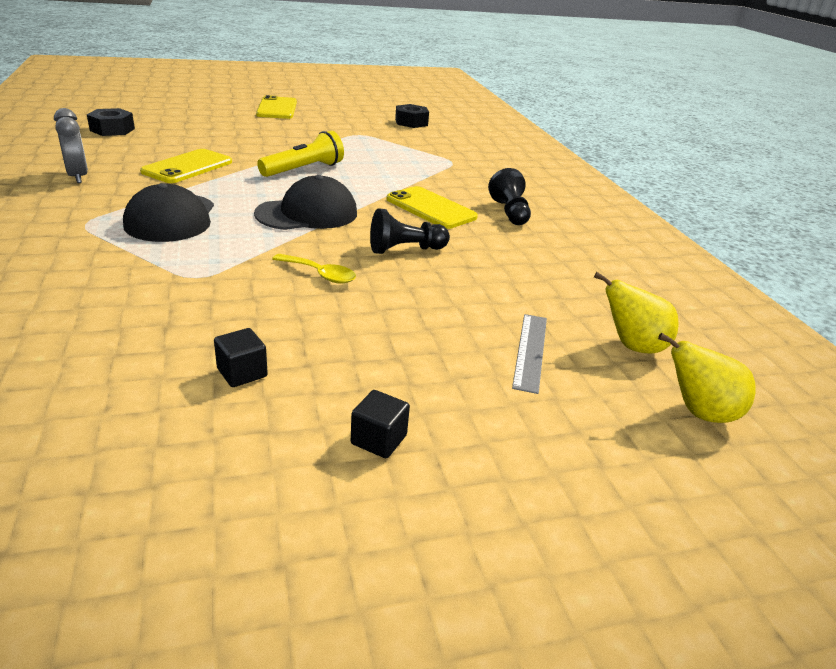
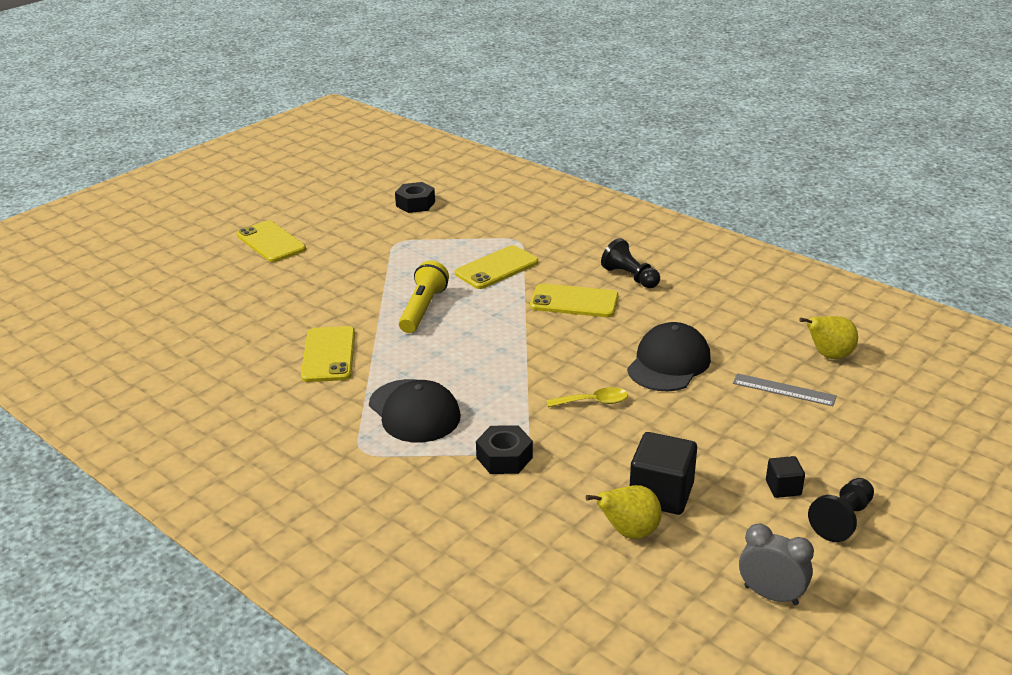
camera: 30 degrees left, 0 degrees up
grey clock [54,108,88,183] -> grey clock moved to [739,524,814,605]
black nut [87,108,135,136] -> black nut moved to [476,425,533,474]
black cube [214,328,268,387] -> black cube [630,432,697,515], size x1.88
black cap [254,175,357,230] -> black cap moved to [627,322,711,391]
black pawn [370,208,450,254] -> black pawn moved to [808,478,874,542]
grey ruler [512,314,547,394] -> grey ruler turned 45 degrees counterclockwise [733,373,837,406]
yellow pear [658,333,755,423] -> yellow pear moved to [586,485,662,539]
none -> yellow phone [455,245,538,289]

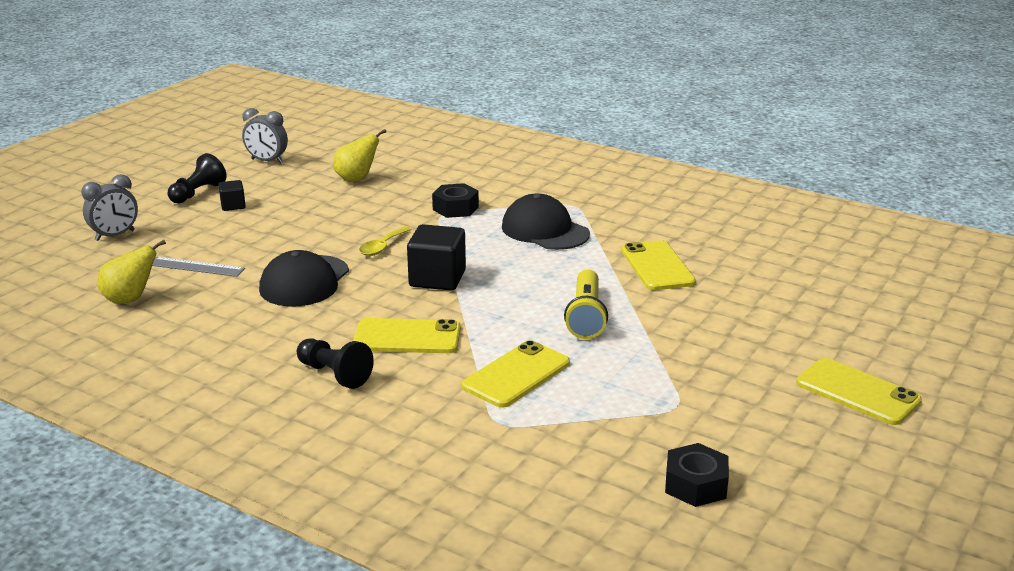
camera: 170 degrees right, 5 degrees down
yellow spoon [546,387,628,407] -> yellow spoon turned 45 degrees counterclockwise [359,226,412,256]
black cube [630,432,697,515] -> black cube moved to [407,224,466,291]
none -> grey clock [81,174,138,241]

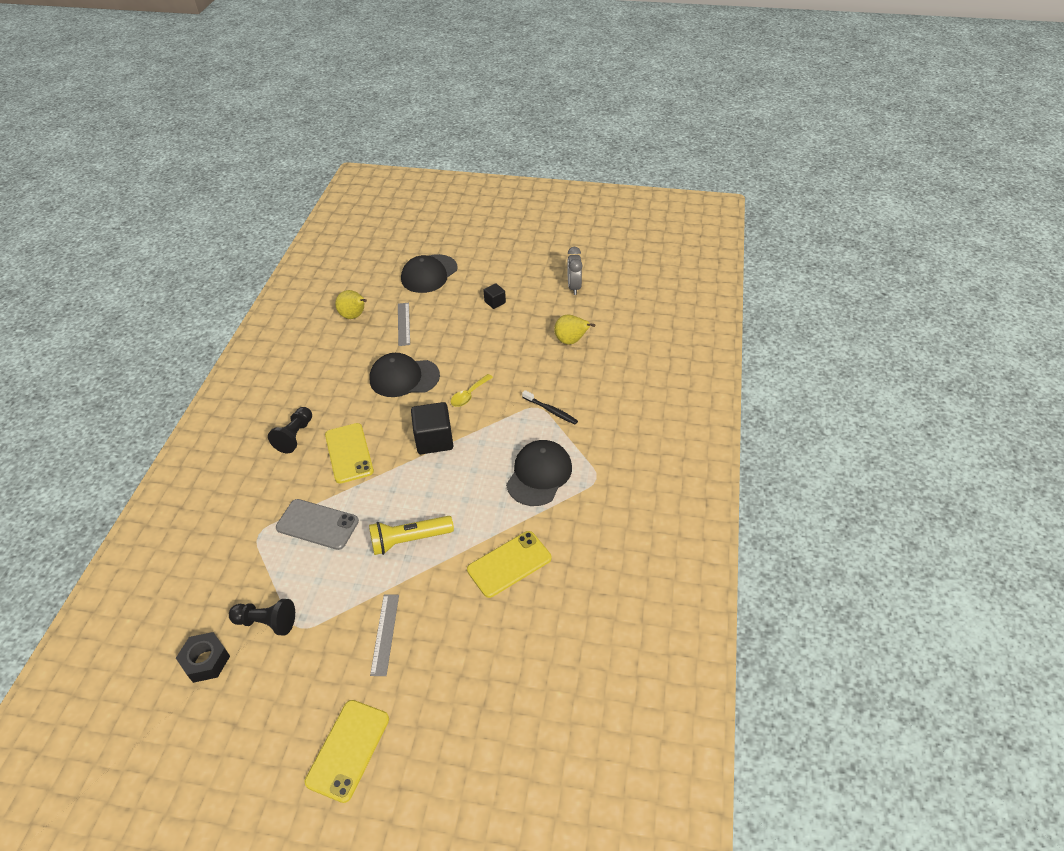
camera: 70 degrees right, 20 degrees up
grey clock [81,174,138,241] -> black cap [401,254,458,293]
black pawn [167,153,227,204] -> black pawn moved to [229,599,295,636]
yellow spoon [359,226,412,256] -> yellow spoon turned 60 degrees counterclockwise [451,374,493,407]
black nut [432,183,479,218] -> black toothbrush [522,390,578,425]
yellow phone [462,340,570,408] -> grey phone [276,499,359,550]
none -> grey ruler [370,594,399,676]

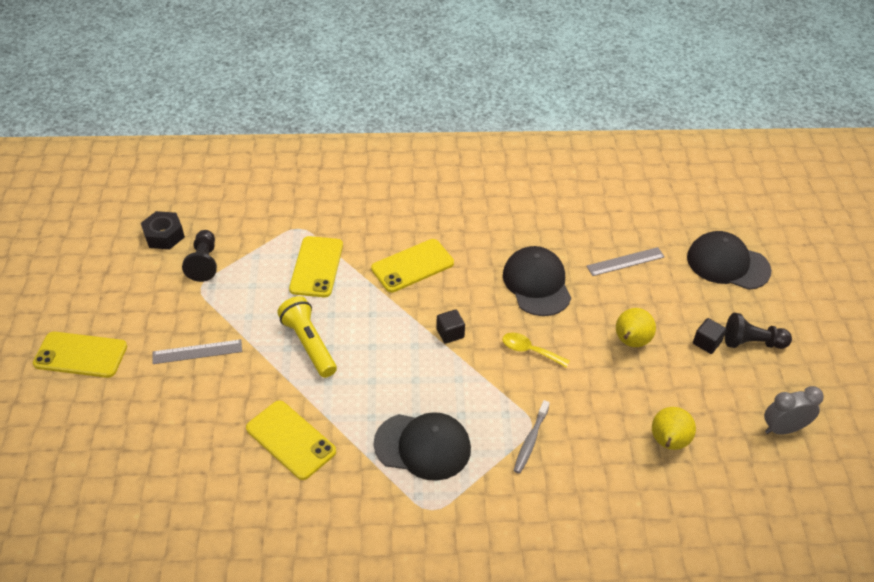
camera: 75 degrees right, 0 degrees up
black pawn [268,407,312,453] -> black pawn moved to [725,313,792,349]
grey phone [276,499,359,550] -> yellow phone [289,236,343,297]
yellow pear [335,290,367,319] -> yellow pear moved to [616,308,656,347]
black cube [411,402,453,454] -> black cube [436,309,465,344], size x0.53
black toothbrush [522,390,578,425] -> grey toothbrush [513,400,550,474]

